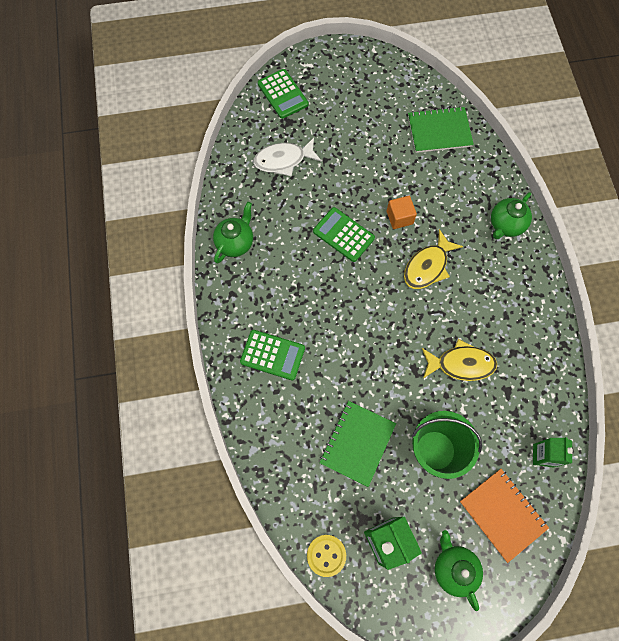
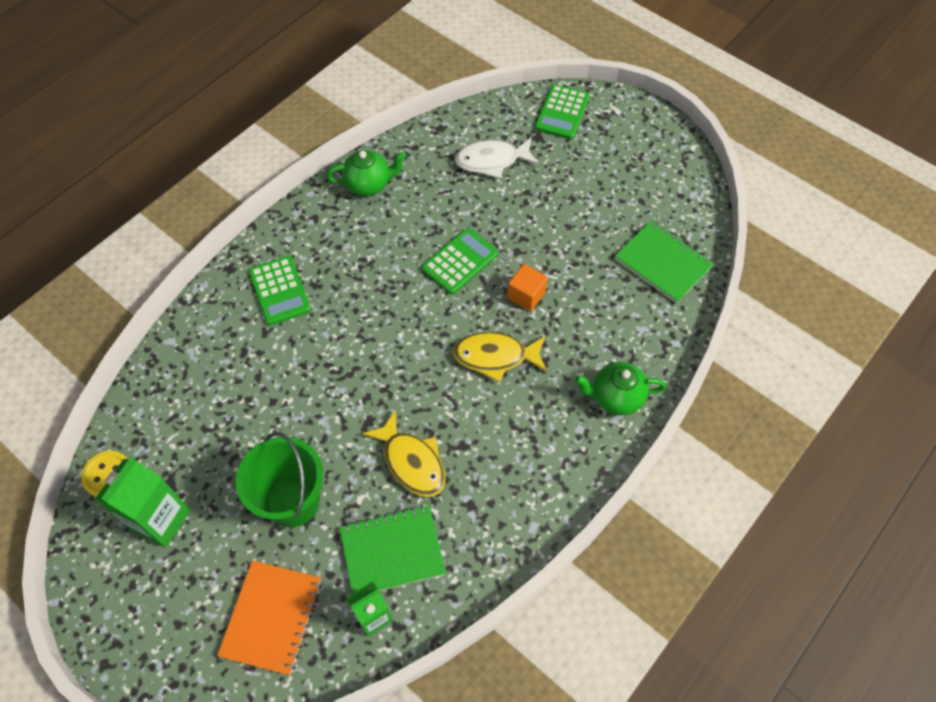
camera: 50 degrees right, 10 degrees down
white fish [253,138,322,177] -> white fish turned 45 degrees counterclockwise [455,137,539,179]
green calculator [313,207,375,262] -> green calculator turned 45 degrees clockwise [422,228,498,294]
green notebook [319,401,396,487] -> green notebook moved to [340,505,446,594]
green teapot [435,530,483,611] -> none

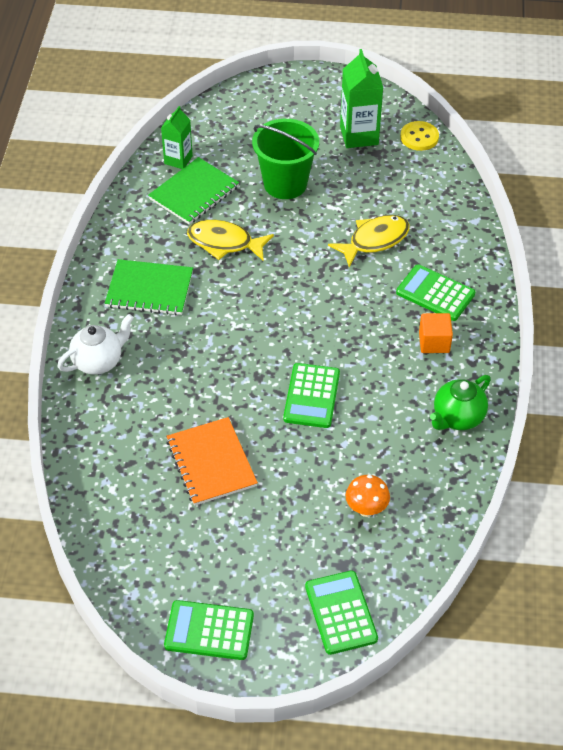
camera: 145 degrees right, 10 degrees down
orange notebook [217,560,322,675] -> orange notebook moved to [166,417,258,506]
yellow fish [453,332,547,383] -> yellow fish moved to [328,215,410,267]
white fish [455,137,539,179] -> orange mushroom [346,475,390,517]
orange cube [507,264,548,311] -> orange cube moved to [419,313,453,353]
green teapot [575,362,666,416] -> white teapot [57,314,134,375]
green notebook [615,220,714,304] -> green notebook moved to [105,259,193,315]
none -> green calculator [164,600,254,660]

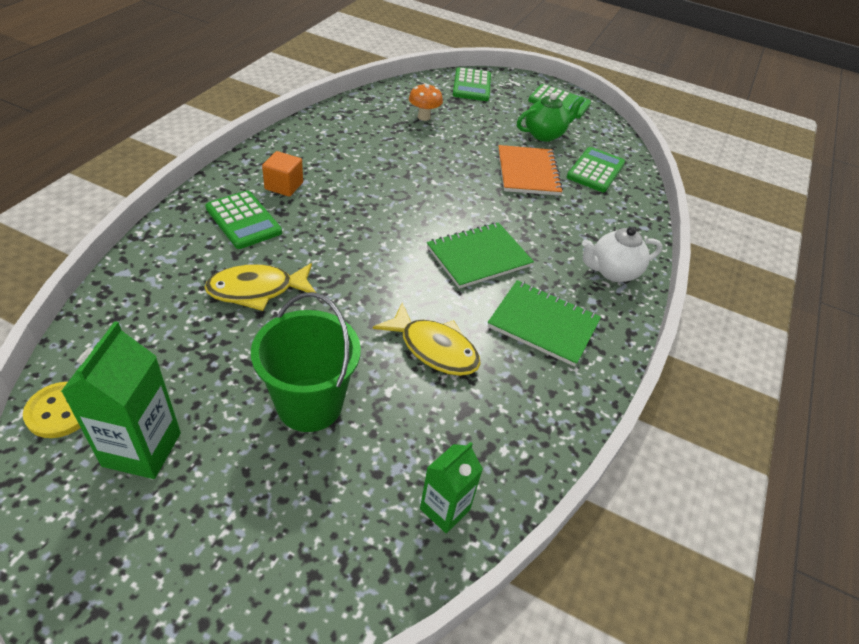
camera: 165 degrees left, 5 degrees down
green notebook [148,157,239,225] -> green notebook moved to [427,222,534,289]
green calculator [283,363,340,428] -> green calculator moved to [567,147,625,192]
green teapot [430,375,491,430] -> green teapot moved to [517,93,585,142]

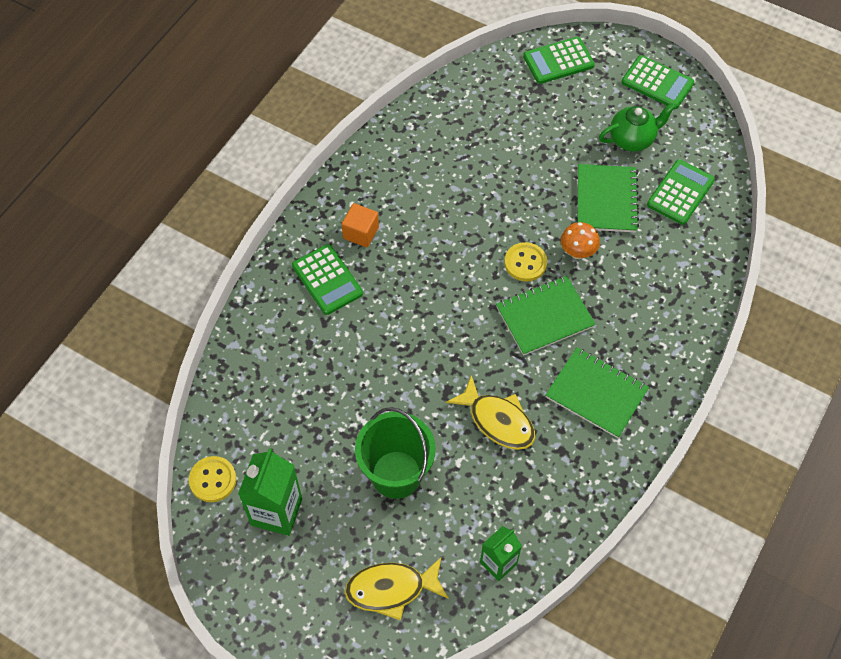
camera: 10 degrees right, 15 degrees up
yellow fish [204,263,316,311] -> yellow fish moved to [345,558,449,621]
orange mushroom [409,83,443,121] -> orange mushroom moved to [561,222,600,259]
green calculator [453,67,491,101] -> green calculator turned 60 degrees clockwise [523,37,595,84]
orange notebook [498,145,563,196] -> green notebook [578,164,639,233]
white teapot [582,227,663,282] -> none
none -> yellow button [504,242,547,281]

